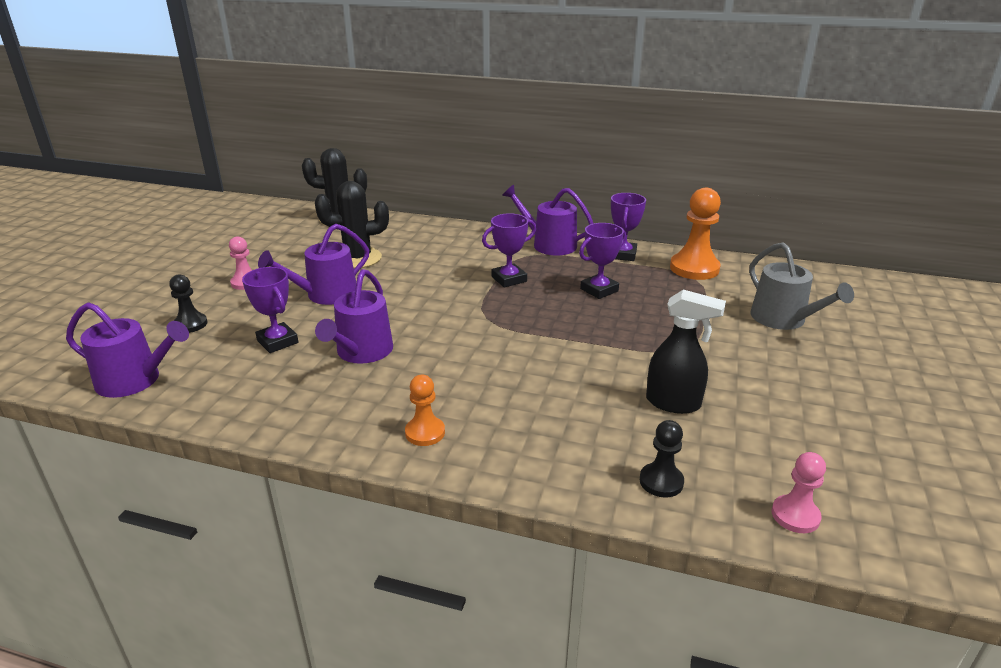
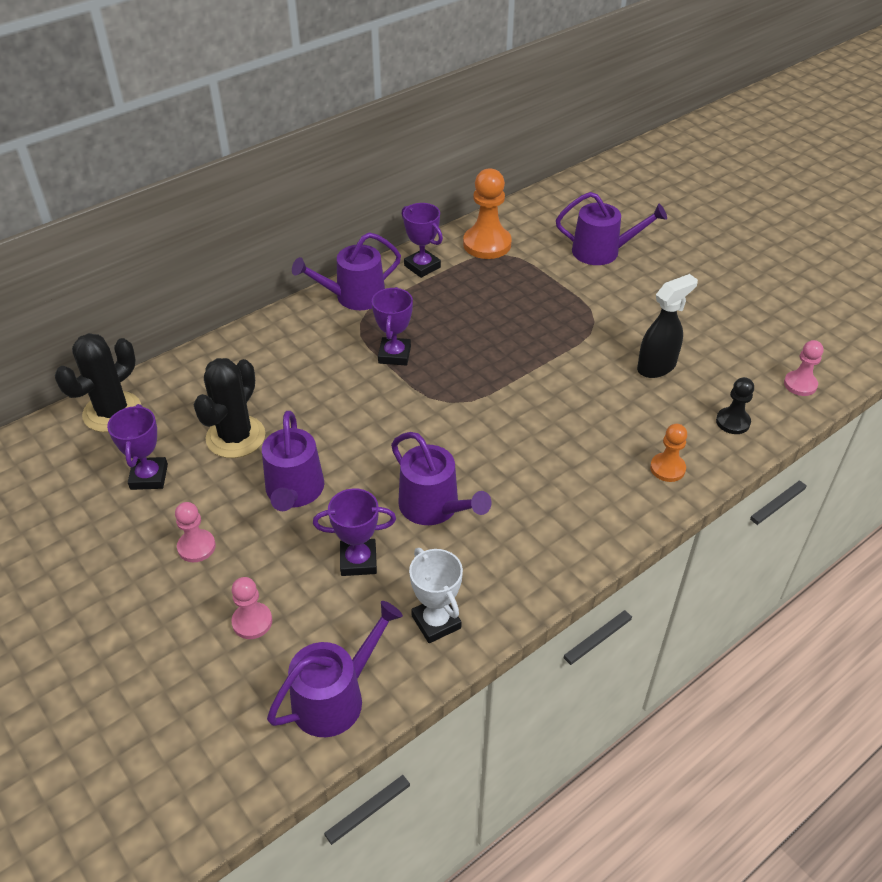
camera: 55 degrees left, 15 degrees up
black pawn [169,275,208,333] -> pink pawn [231,577,272,639]
orange pawn [405,375,445,446] -> orange pawn moved to [650,424,687,482]
purple trophy [579,223,626,299] -> purple trophy moved to [107,404,168,490]
grey watering can [749,242,854,330] -> purple watering can [556,192,667,265]
none -> white trophy [409,548,463,643]

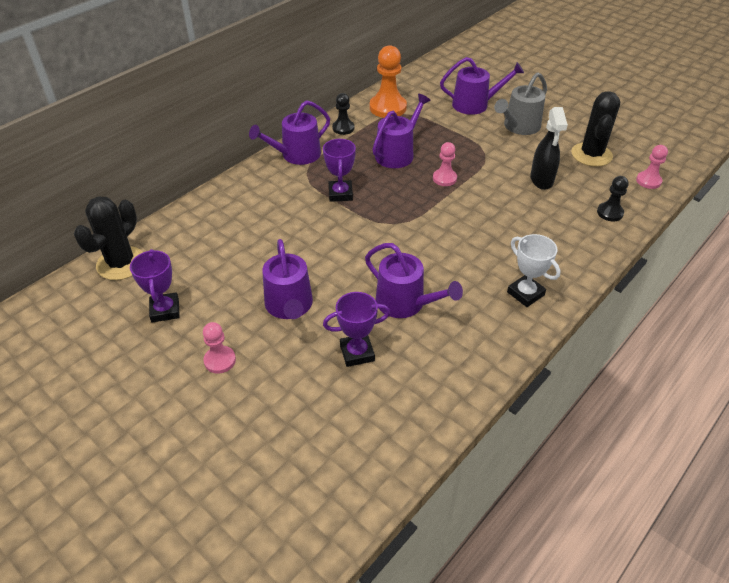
camera: 10 degrees left, 0 degrees up
black cactus [194,358,265,458] -> black cactus moved to [571,91,620,167]
pink pawn [231,577,272,639] -> pink pawn moved to [433,142,457,186]
purple watering can [267,601,403,737] -> purple watering can moved to [373,94,431,168]
purple trophy [402,203,443,278] -> black pawn [332,93,354,135]
white trophy [409,548,463,643] -> white trophy moved to [507,234,561,307]
black spray bottle [637,274,698,378] -> black spray bottle turned 135 degrees clockwise [530,107,568,190]
orange pawn [650,424,687,482] -> none
none -> grey watering can [494,72,547,135]

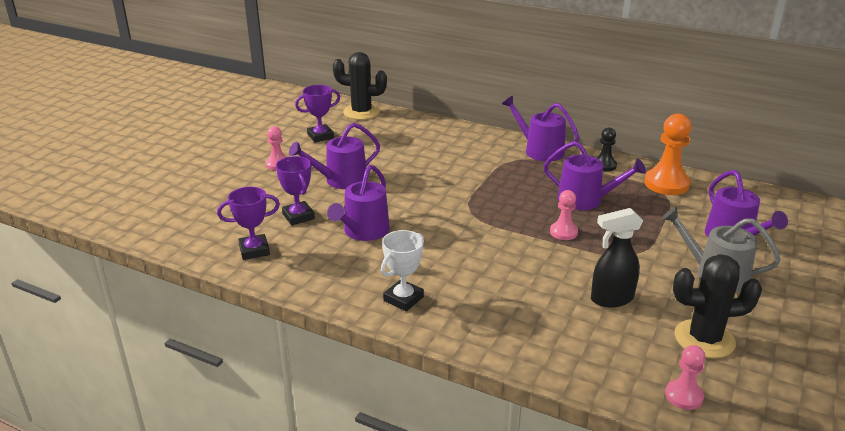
camera: 75 degrees right, 15 degrees down
purple trophy [323,139,356,202] -> purple trophy moved to [217,187,280,260]
black pawn [597,176,629,221] -> none

